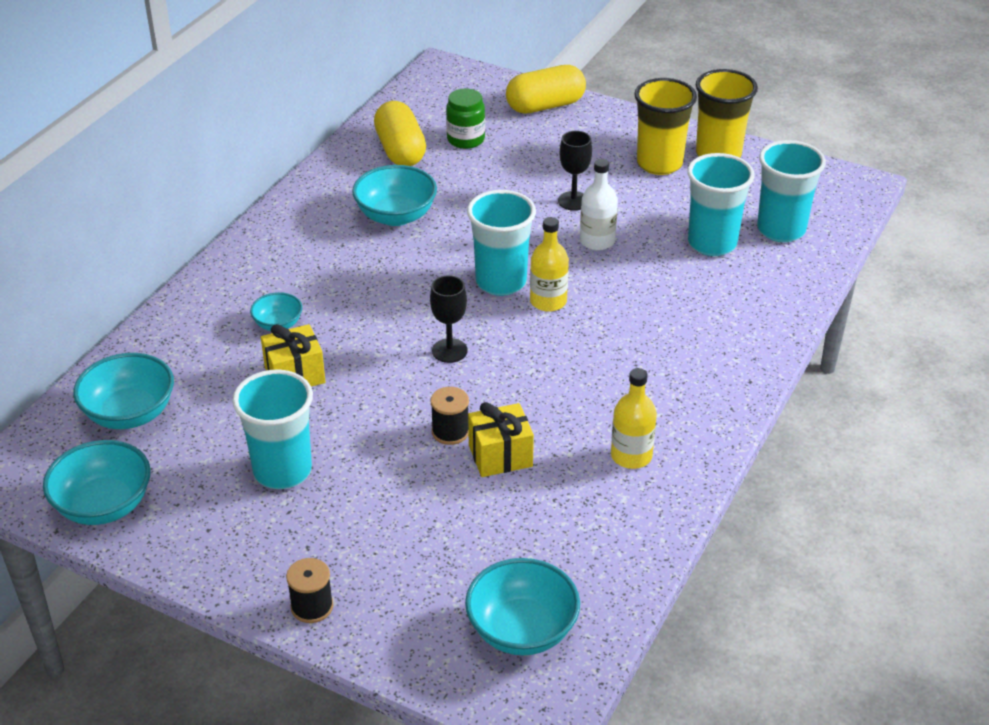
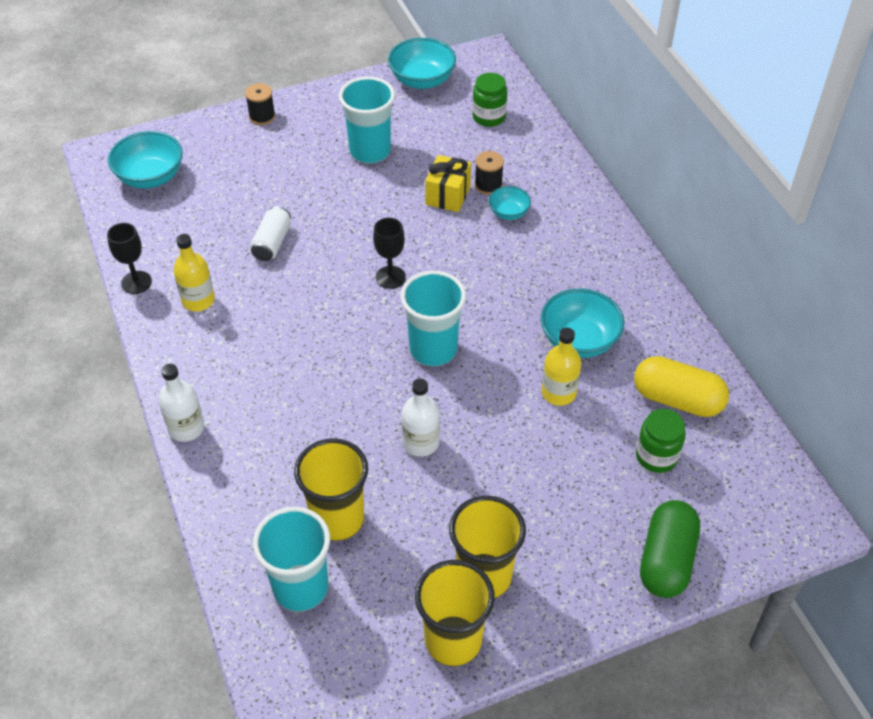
camera: 130 degrees right, 10 degrees up
turquoise bowl [73,353,174,429] -> green jar [472,73,508,127]
black spool [431,387,469,445] -> black spool moved to [475,151,504,195]
yellow gift [468,402,534,477] -> white can [250,206,291,261]
yellow capsule [506,65,586,114] -> green capsule [640,500,700,598]
yellow bottle [530,217,569,312] -> yellow bottle moved to [542,328,581,406]
black goblet [558,131,592,211] -> black goblet moved to [107,223,152,294]
turquoise cup [687,153,755,256] -> yellow cup [294,438,368,541]
none -> white bottle [159,364,204,442]

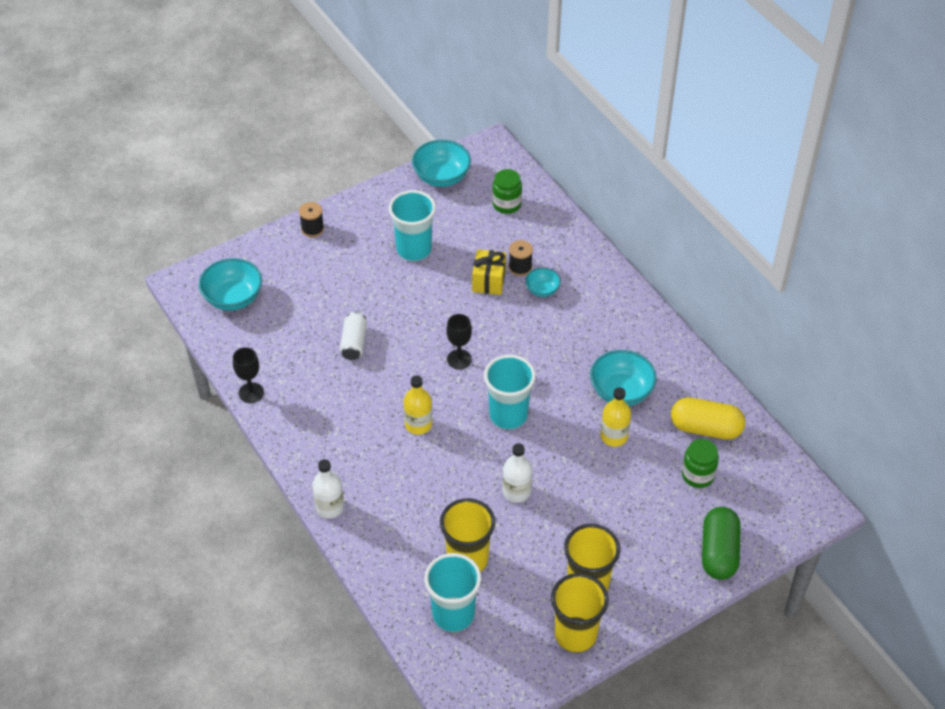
camera: 10 degrees left, 0 degrees up
yellow bottle [173,234,215,311] -> yellow bottle moved to [403,375,432,435]

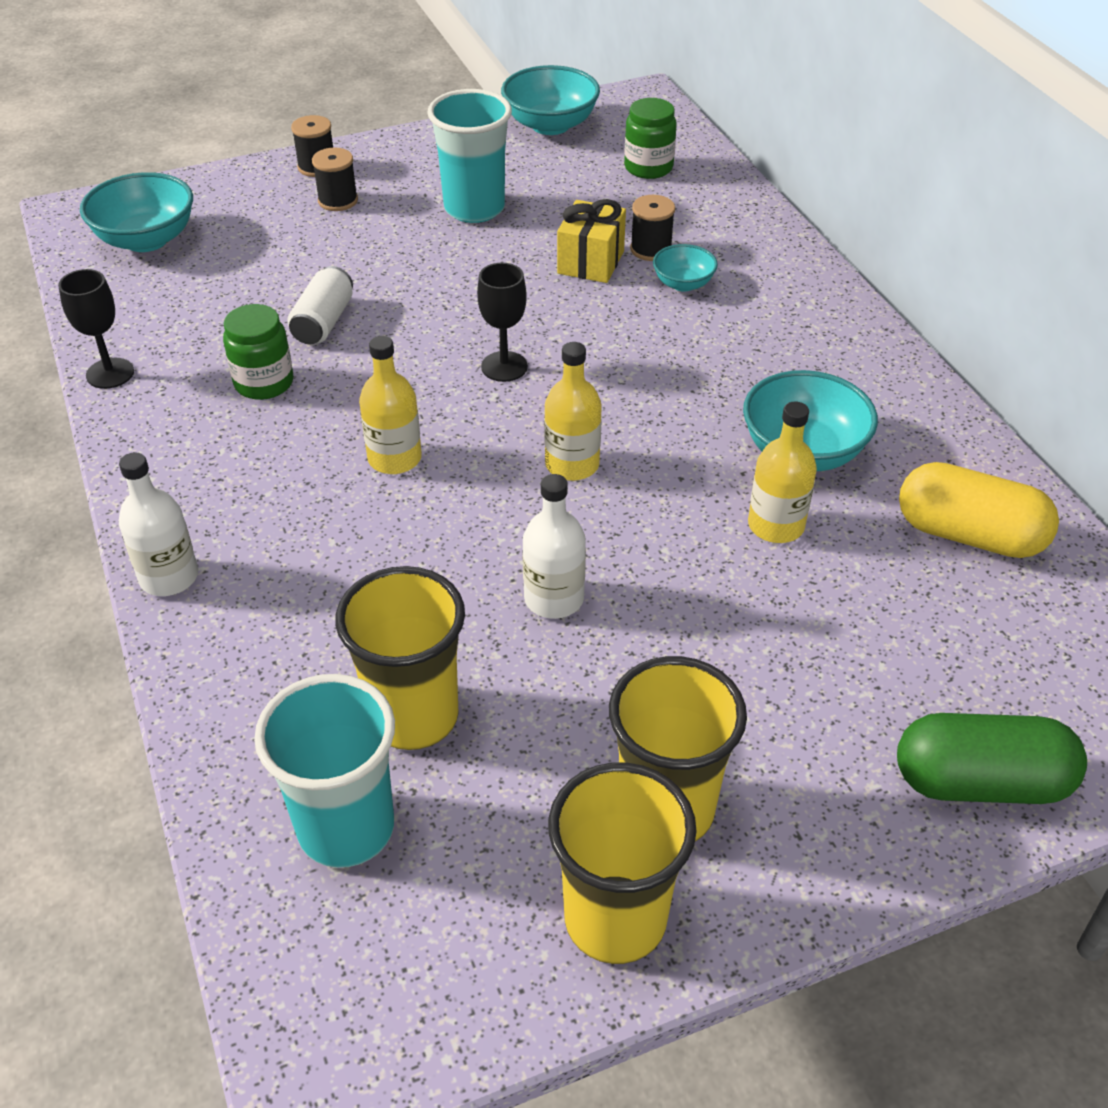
camera: 10 degrees right, 5 degrees down
turquoise cup [484,355,536,429] -> yellow bottle [544,342,602,481]
green jar [682,439,719,488] -> green jar moved to [223,304,293,400]
green capsule [702,507,741,580] -> green capsule turned 75 degrees clockwise [897,713,1087,804]
none -> black spool [312,147,358,211]

